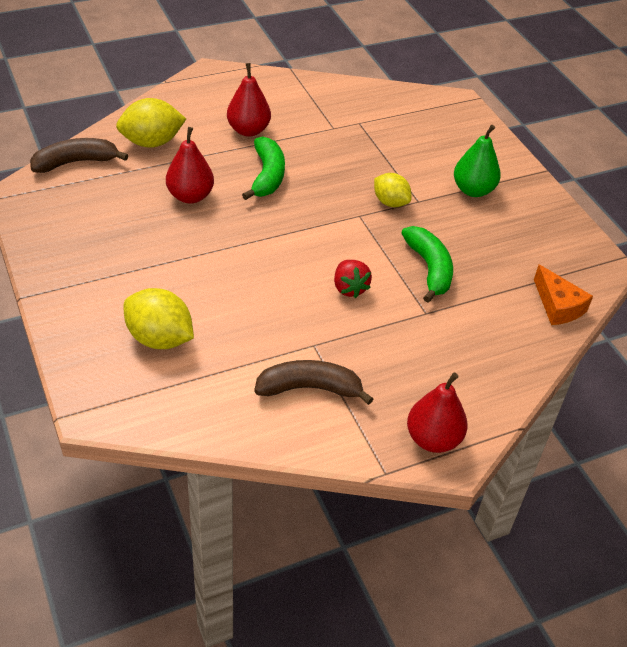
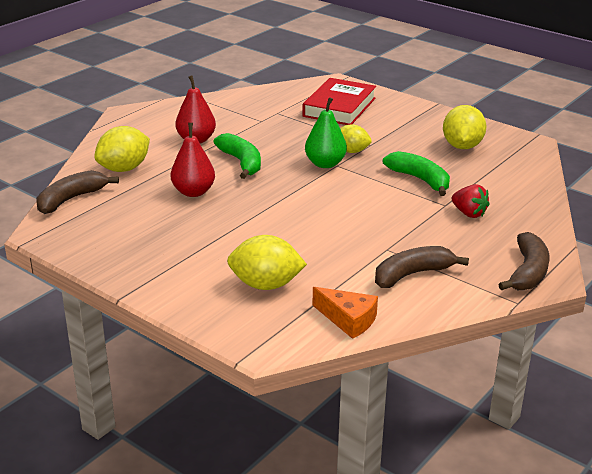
camera: 25 degrees left, 15 degrees down
red strawberry [334,260,372,298] -> red strawberry moved to [451,184,490,218]
red pear [407,373,468,453] -> brown banana [498,232,549,290]
green pear [454,125,501,197] -> green pear moved to [305,97,347,168]
orange cheese [534,264,593,325] -> orange cheese moved to [312,287,378,339]
none -> red book [302,78,376,125]
none -> yellow lemon [443,105,487,149]

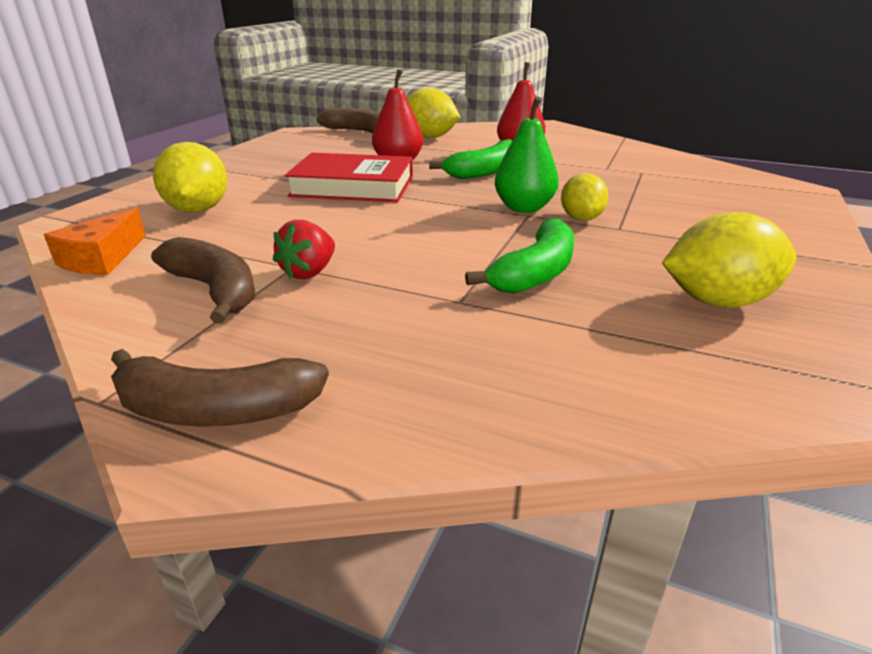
camera: 75 degrees right, 0 degrees up
red book [302,78,376,125] -> red book moved to [285,153,413,202]
red strawberry [451,184,490,218] -> red strawberry moved to [273,220,335,279]

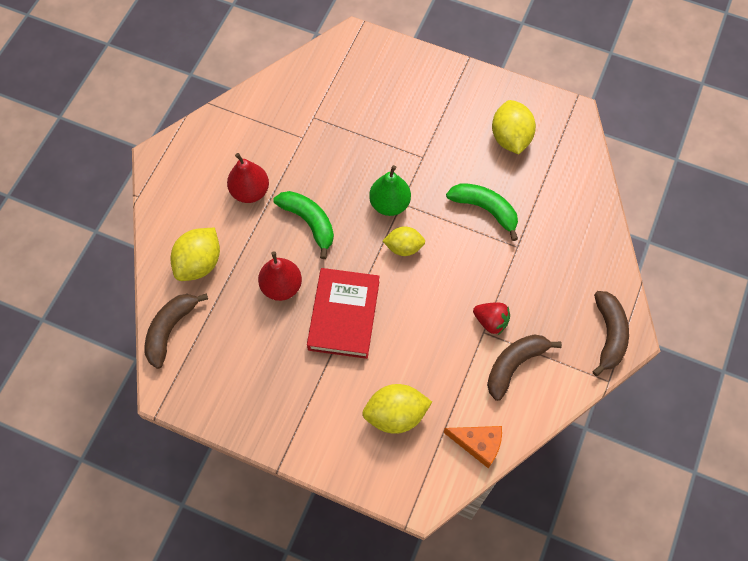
camera: 90 degrees left, 35 degrees up
yellow lemon [561,173,609,221] -> yellow lemon moved to [383,226,425,256]

